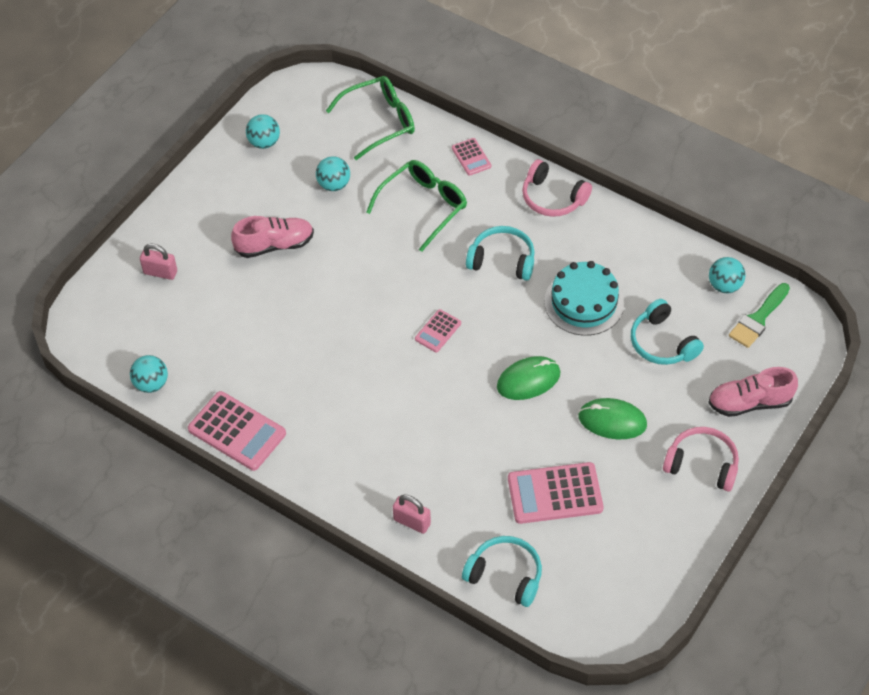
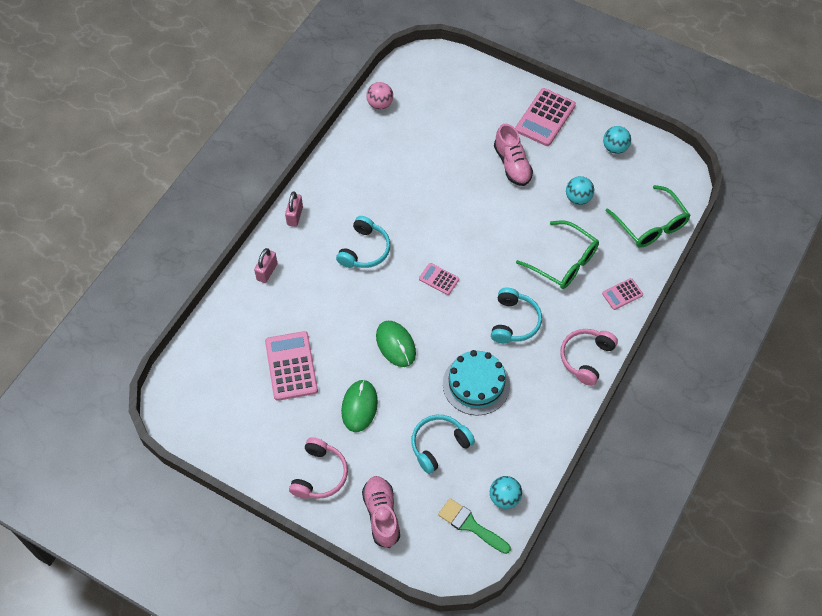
camera: 85 degrees right, 5 degrees up
turquoise ball [130,355,168,393] -> pink ball [366,82,393,110]
pink padlock [140,243,177,280] -> pink padlock moved to [285,191,303,227]
pink calculator [188,391,286,471] -> pink calculator moved to [515,88,576,146]
turquoise headphones [462,536,542,607] -> turquoise headphones moved to [336,216,390,268]

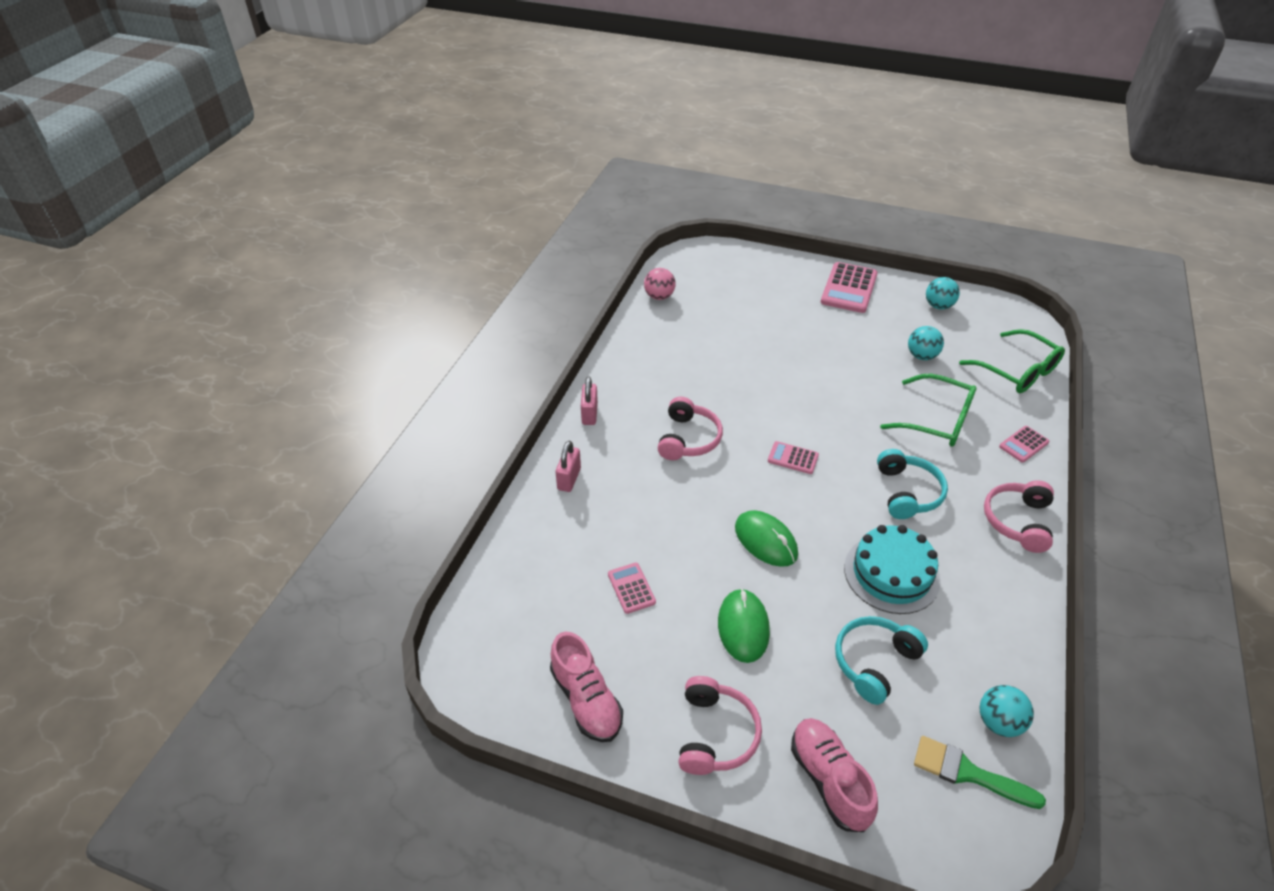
camera: 10 degrees left, 15 degrees down
pink calculator [265,331,318,401] -> pink calculator [608,563,656,614], size x0.53
turquoise headphones [336,216,390,268] -> pink headphones [658,397,723,460]
pink shoe [494,124,533,186] -> pink shoe moved to [550,632,623,742]

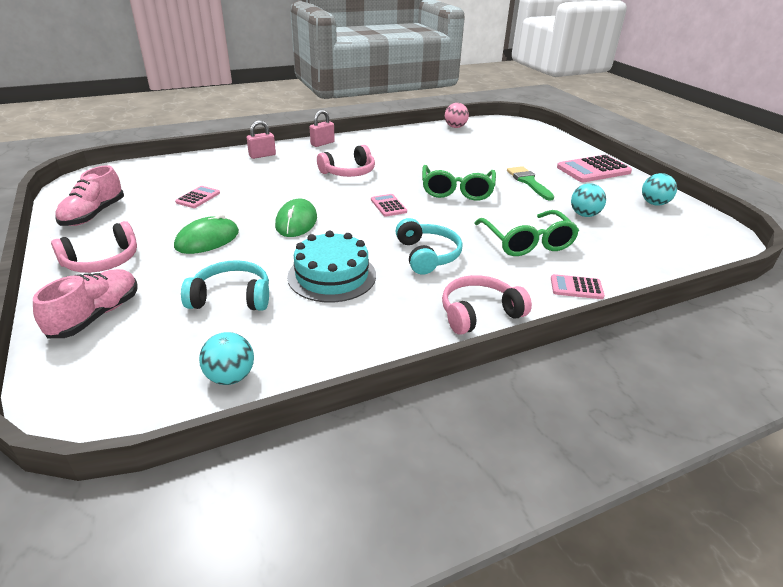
camera: 45 degrees right, 10 degrees down
turquoise headphones [877,449,948,519] -> turquoise headphones turned 60 degrees counterclockwise [395,218,463,275]
green brush [914,736,1046,809] -> green brush moved to [507,166,554,201]
green glasses [959,329,1065,393] -> green glasses moved to [422,165,496,201]

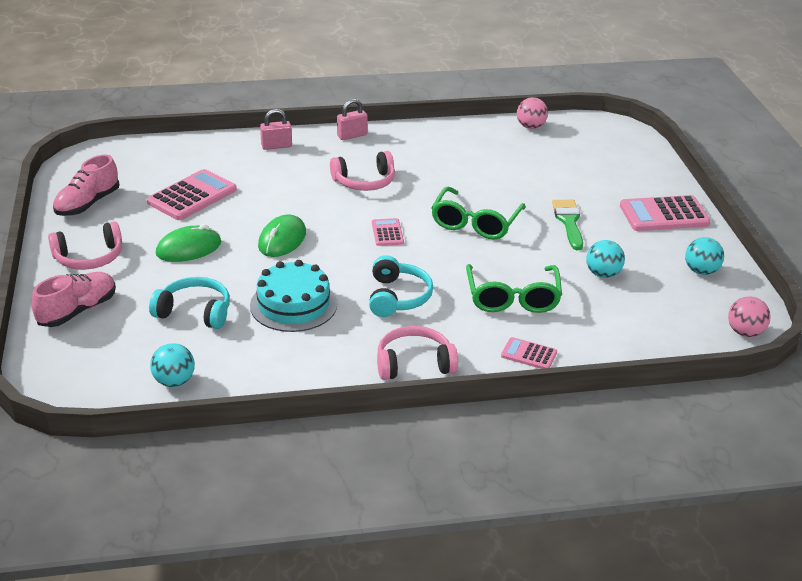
camera: 15 degrees right, 0 degrees up
pink calculator [175,186,220,208] -> pink calculator [147,169,237,220], size x1.88
none -> pink ball [728,297,771,337]

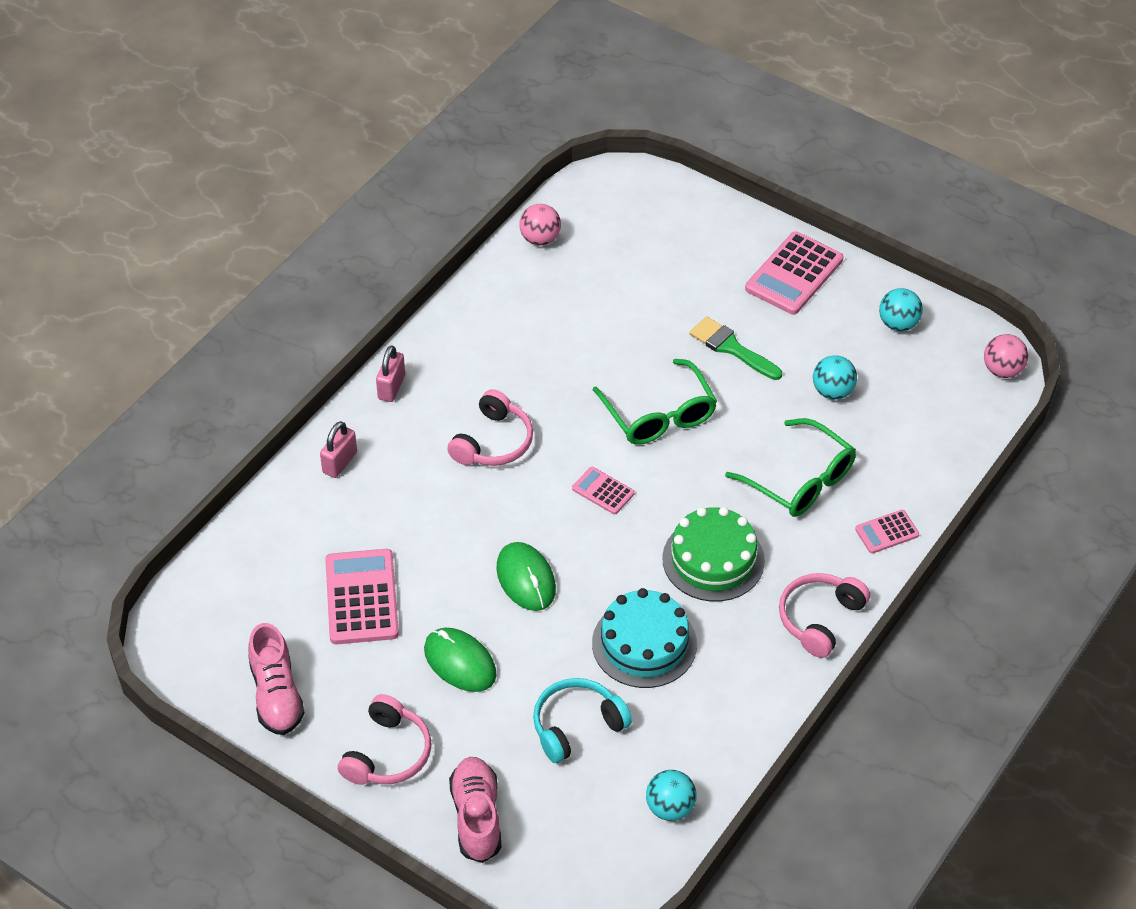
camera: 45 degrees left, 15 degrees up
green mouse [156,224,221,262] -> green mouse turned 60 degrees counterclockwise [424,628,497,692]
turquoise headphones [369,255,433,317] -> green cake [662,507,765,602]

